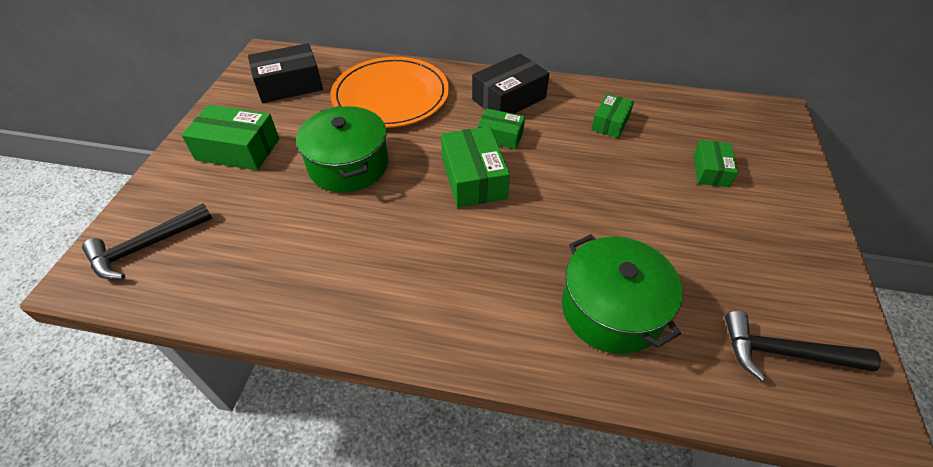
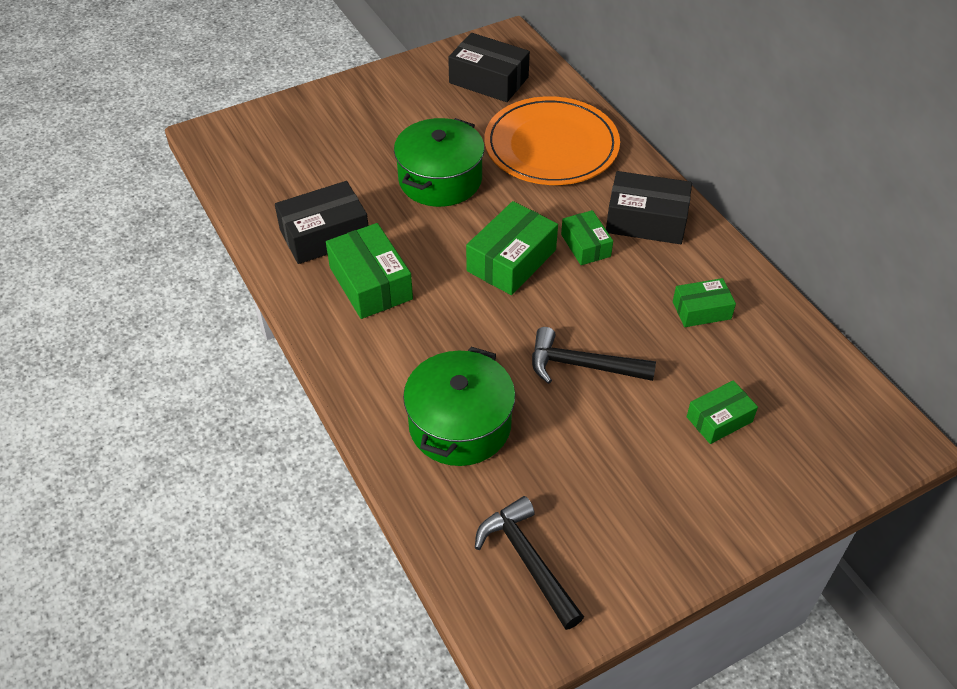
camera: 50 degrees right, 0 degrees up
black hammer [82,203,213,279] -> black hammer moved to [532,327,656,384]
green box [182,105,279,170] -> green box moved to [326,223,413,319]
none -> black box [275,181,368,264]

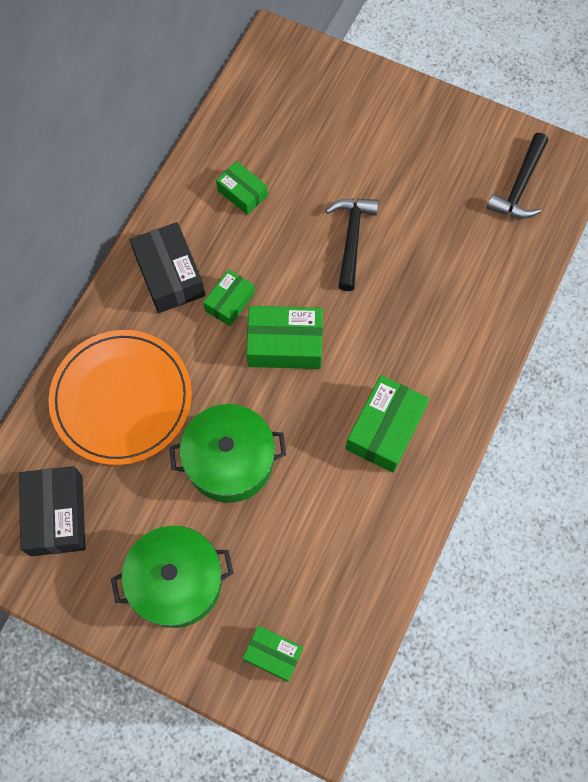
camera: 125 degrees left, 20 degrees up
black box [275,181,368,264] -> none
green pot [403,347,515,466] -> green pot moved to [111,526,234,628]
black hammer [532,327,656,384] -> black hammer turned 150 degrees counterclockwise [325,198,379,291]
green box [687,380,758,444] -> green box moved to [243,626,303,682]

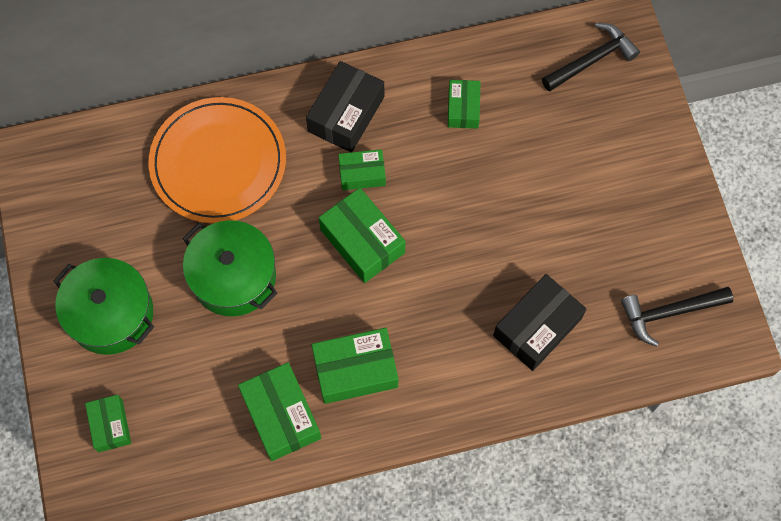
camera: 50 degrees right, 0 degrees up
black box [19,466,85,556] -> black box moved to [493,274,586,371]
black hammer [325,198,379,291] -> black hammer moved to [542,23,640,92]
none -> green box [238,363,321,461]

